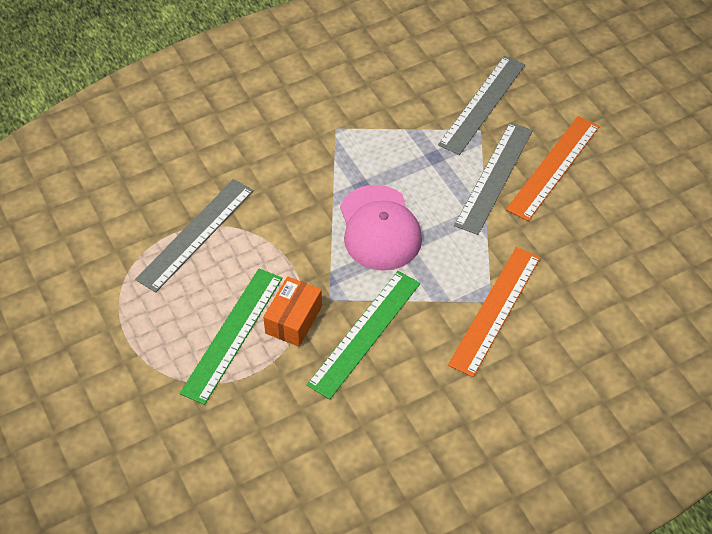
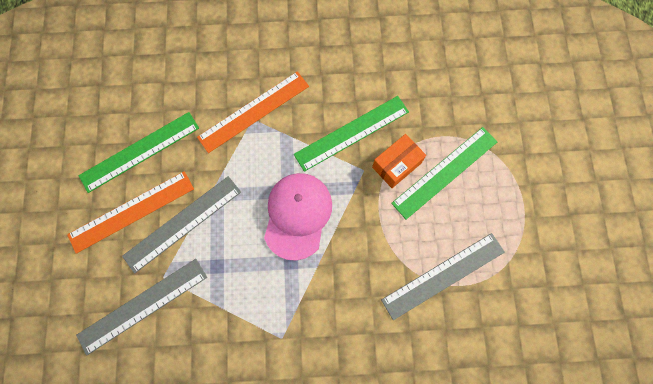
camera: 155 degrees left, 20 degrees up
none -> green ruler [78,112,199,193]

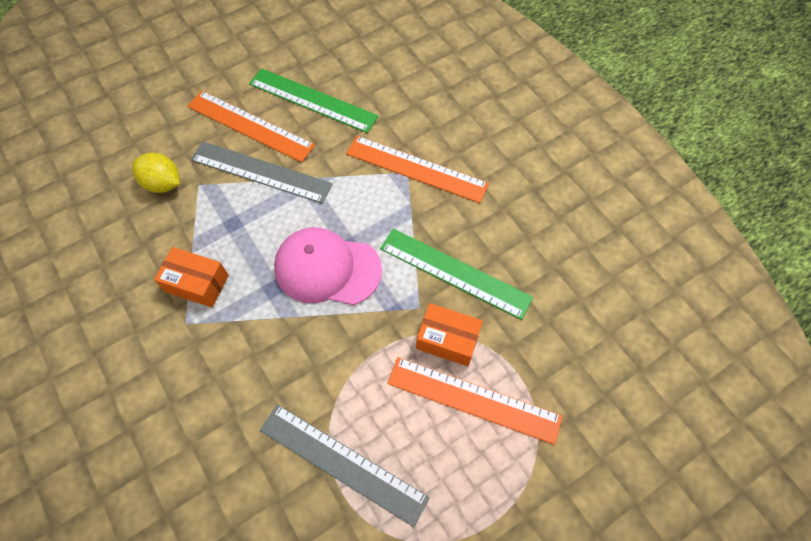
camera: 60 degrees right, 10 degrees down
grey ruler [76,259,207,355] -> yellow lemon [132,153,180,193]
pink cap [264,173,332,261] -> pink cap turned 150 degrees counterclockwise [274,227,382,305]
green ruler [391,127,497,219] -> orange ruler [387,357,563,445]
none -> orange box [154,247,229,307]

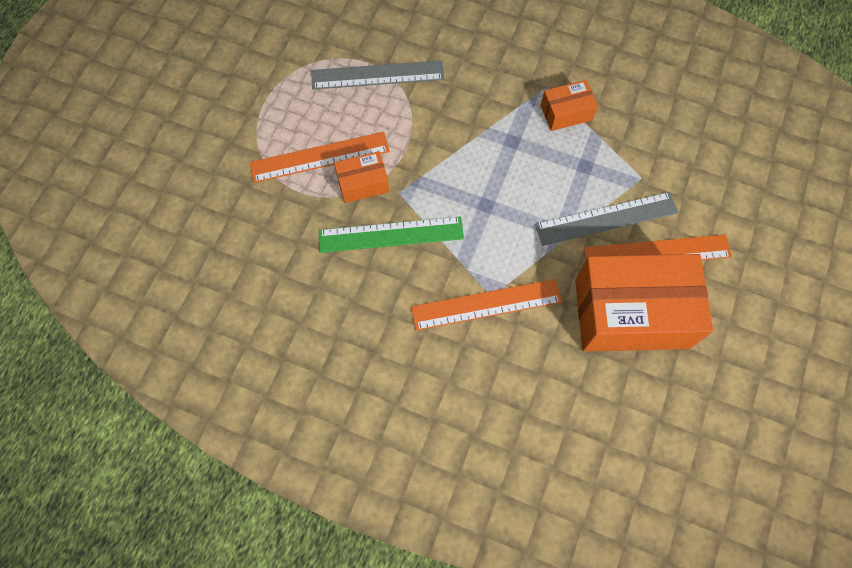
camera: 145 degrees right, 5 degrees up
yellow lemon [132,153,180,193] -> none
green ruler [249,68,378,133] -> orange box [575,254,713,352]
pink cap [274,227,382,305] -> none

